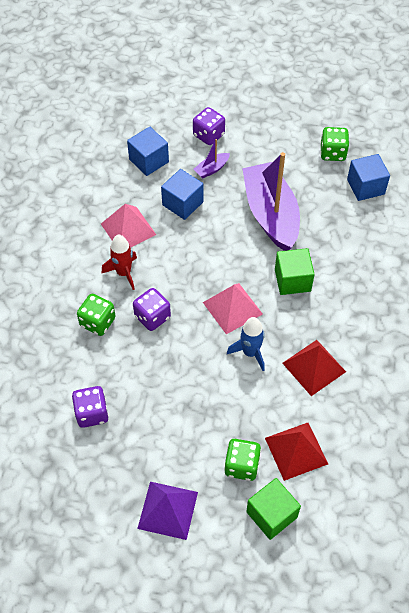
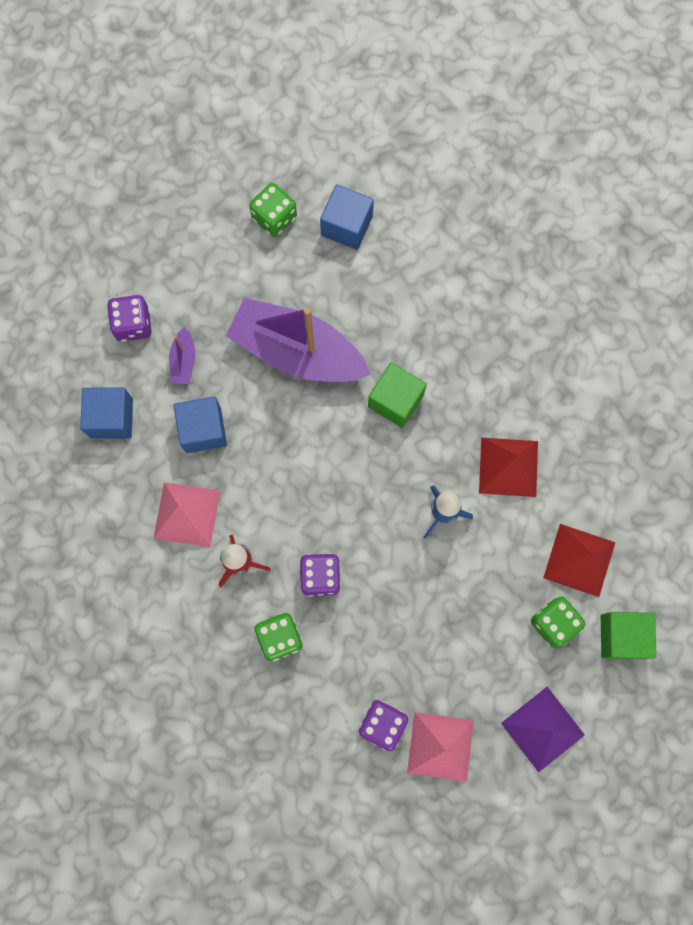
camera: 50 degrees left, 20 degrees up
pink pyramid [203,283,263,334] -> pink pyramid moved to [407,712,474,782]

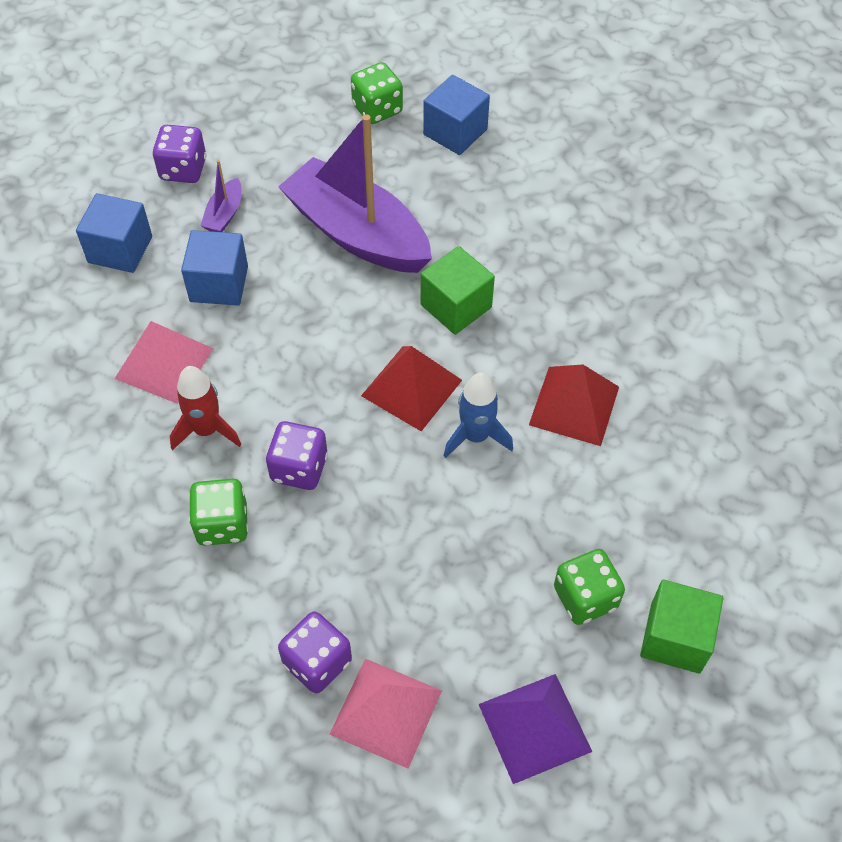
camera: 15 degrees right, 20 degrees down
red pyramid [543,524,615,597] -> red pyramid moved to [361,346,462,431]

